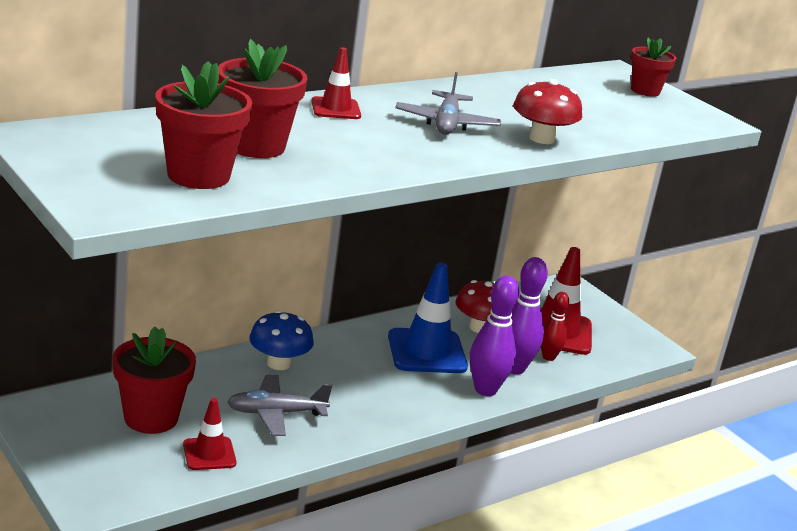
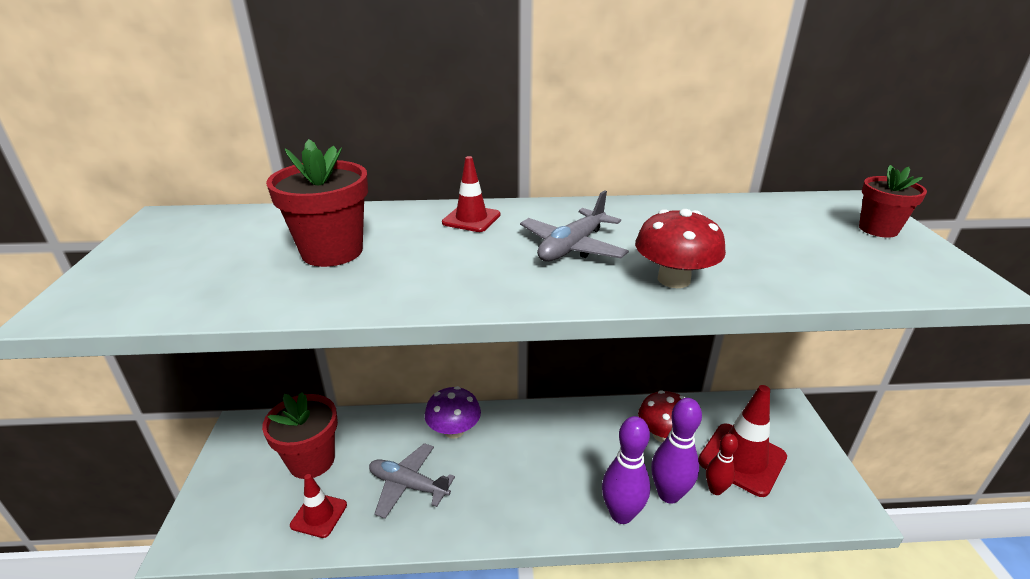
camera: 35 degrees right, 5 degrees up
red flower pot [155,61,252,189] -> none
blue mushroom [249,310,314,370] -> purple mushroom [425,386,481,439]
blue traffic cone [388,263,468,373] -> none

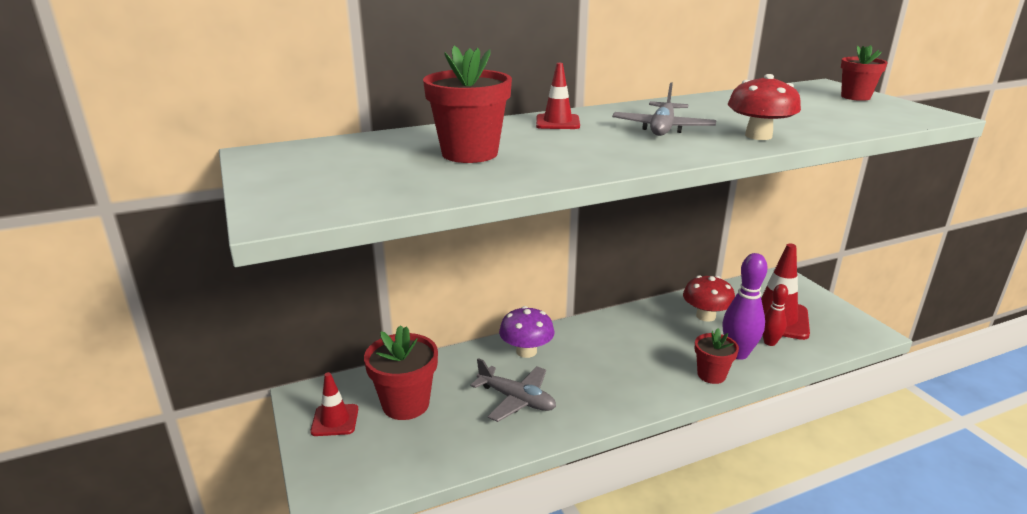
camera: 20 degrees left, 5 degrees down
red traffic cone [290,474,347,538] -> red traffic cone moved to [310,372,358,436]
grey plane [369,443,455,519] -> grey plane turned 150 degrees counterclockwise [471,358,556,422]
purple bowling pin [602,416,650,524] -> red flower pot [694,328,739,384]

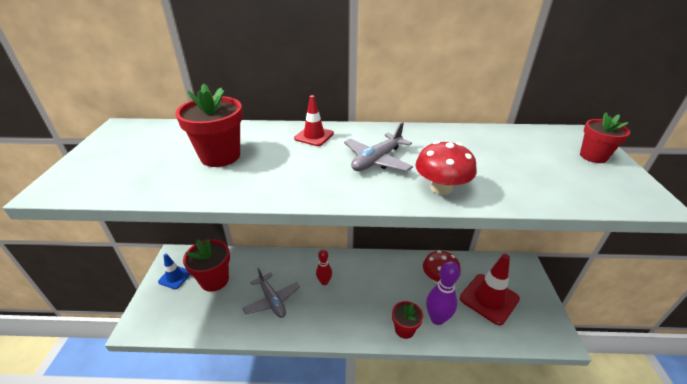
camera: 25 degrees right, 10 degrees up
red traffic cone [310,372,358,436] -> blue traffic cone [158,254,190,289]
purple mushroom [499,306,555,358] -> none
red bowling pin [763,284,788,346] -> red bowling pin moved to [316,249,332,285]

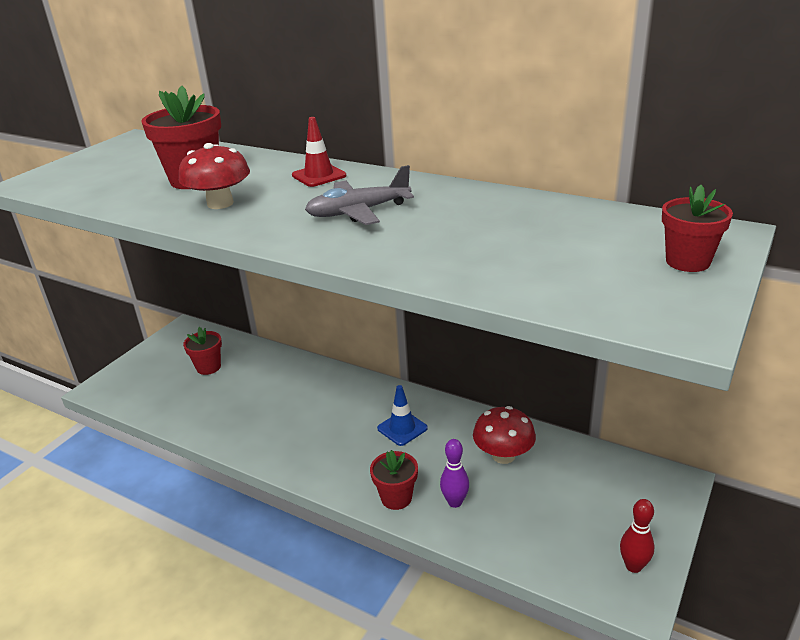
camera: 30 degrees right, 5 degrees down
blue traffic cone [158,254,190,289] -> blue traffic cone moved to [377,385,428,446]
red flower pot [183,239,230,292] -> red flower pot [183,327,222,375], size x0.63
grey plane [242,268,300,318] -> none
red bowling pin [316,249,332,285] -> red bowling pin moved to [620,499,655,573]
red mushroom [416,141,476,195] -> red mushroom moved to [179,143,250,209]
purple bowling pin [426,261,460,325] -> purple bowling pin [440,439,469,508], size x0.61
red traffic cone [460,254,520,325] -> none

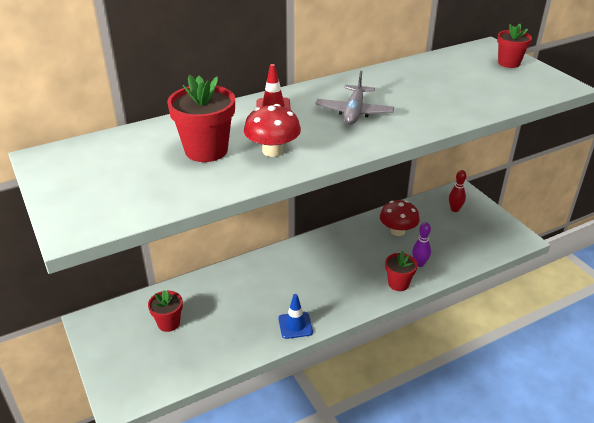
camera: 60 degrees left, 5 degrees up
blue traffic cone [377,385,428,446] -> blue traffic cone moved to [278,294,313,339]
red bowling pin [620,499,655,573] -> red bowling pin moved to [449,170,467,212]

